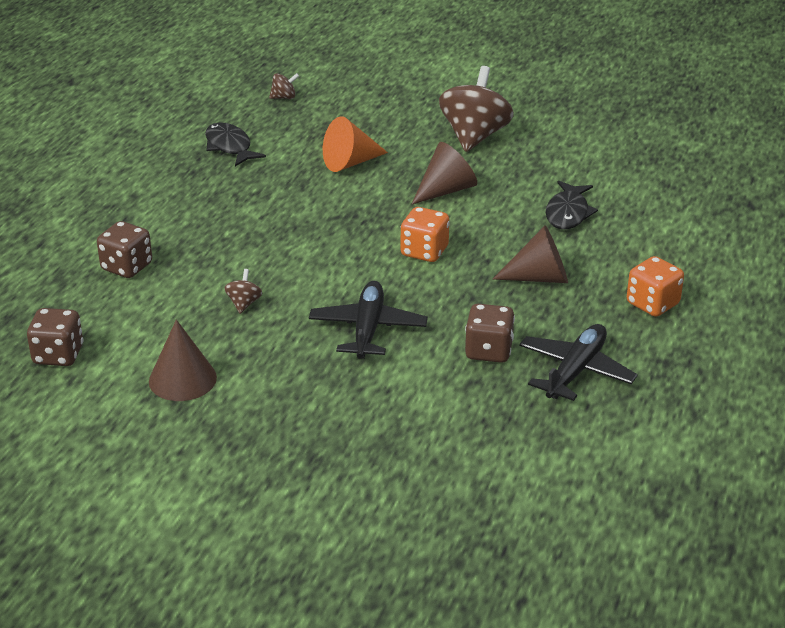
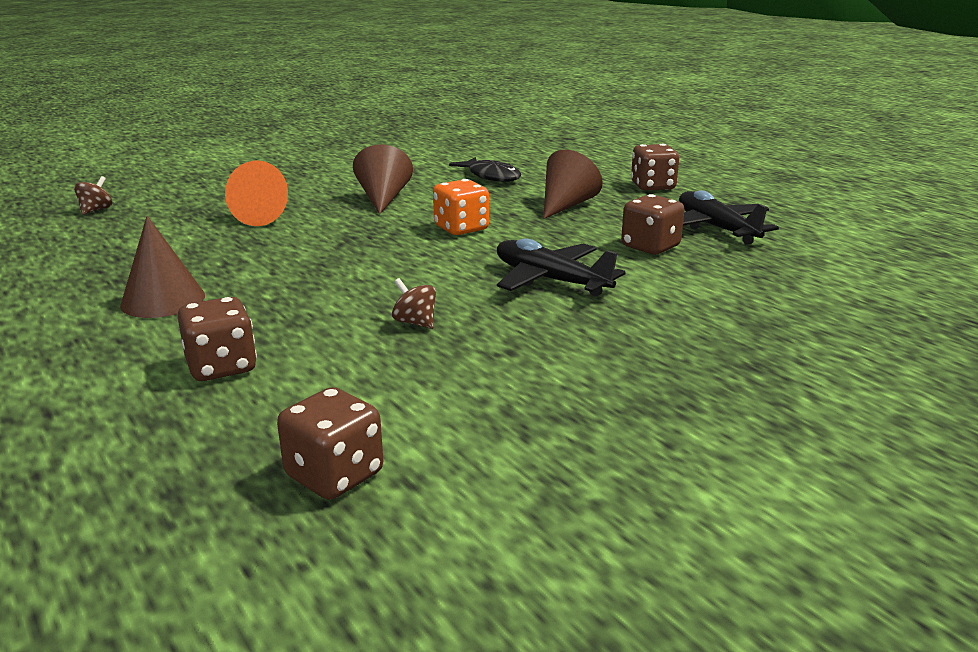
camera: 55 degrees left, 10 degrees down
brown cone [149,320,217,401] -> brown cone moved to [120,216,205,318]
black fish [205,122,266,167] -> none
brown spinning top [439,66,514,152] -> none
orange dice [627,256,684,317] -> brown dice [631,144,679,190]

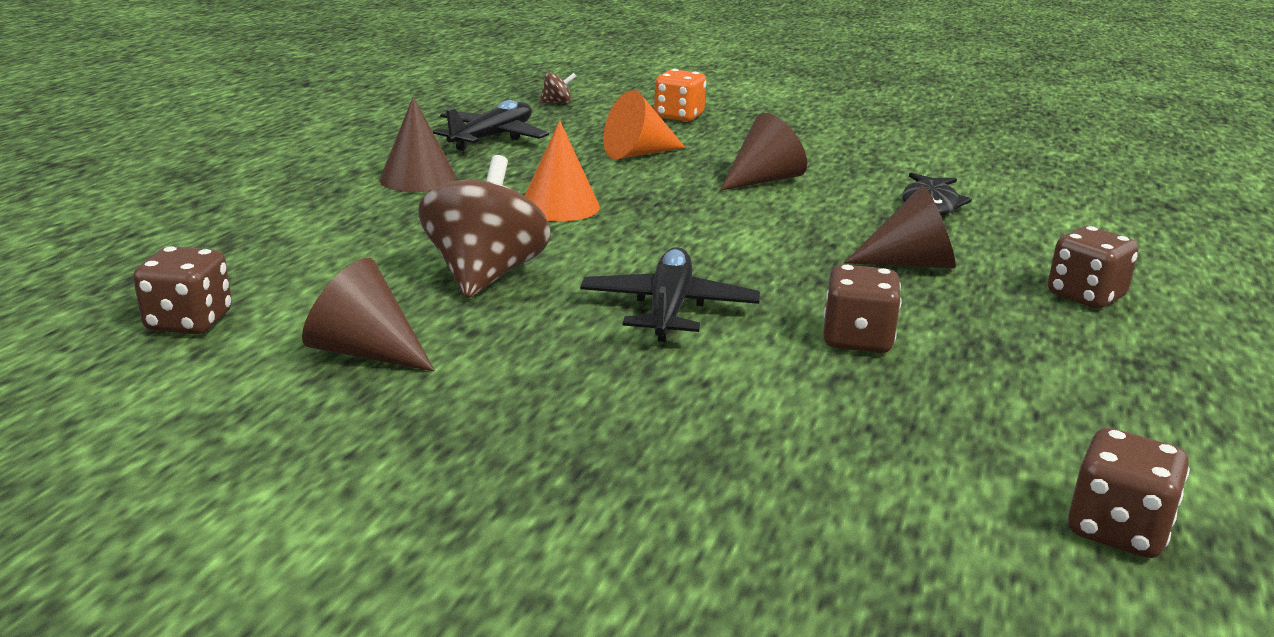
camera: 55 degrees right, 0 degrees up
brown dice [178,297,257,381] -> brown dice moved to [1068,428,1190,558]
brown spinning top [392,278,436,329] -> brown spinning top [418,155,551,298], size x2.35
orange dice [433,179,489,235] -> orange dice moved to [654,69,706,122]
black plane [679,190,779,245] -> black plane moved to [432,100,549,151]
none -> brown cone [302,258,435,371]
none -> orange cone [525,121,600,222]

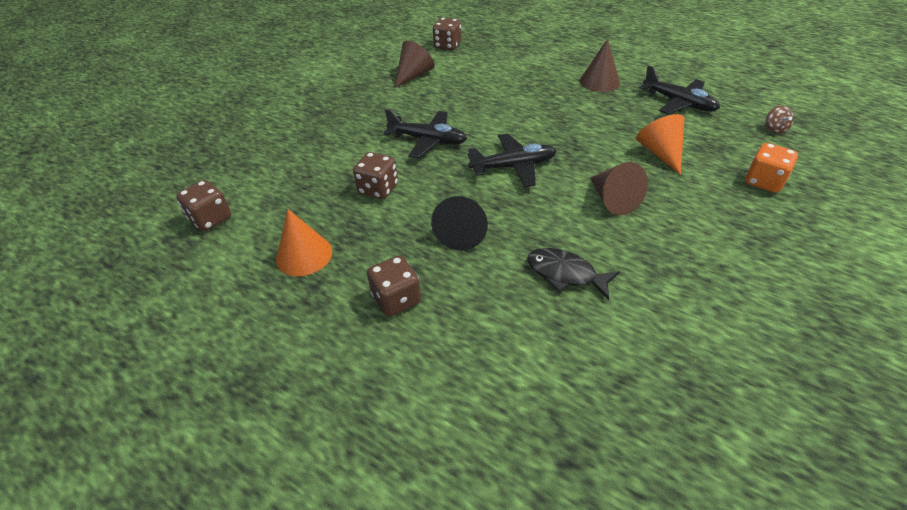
camera: 105 degrees right, 20 degrees up
brown spinning top [418,155,551,298] -> none
orange cone [525,121,600,222] -> orange cone moved to [276,209,332,276]
brown cone [844,185,956,269] -> black cone [431,196,488,251]
none -> black plane [468,133,556,187]

